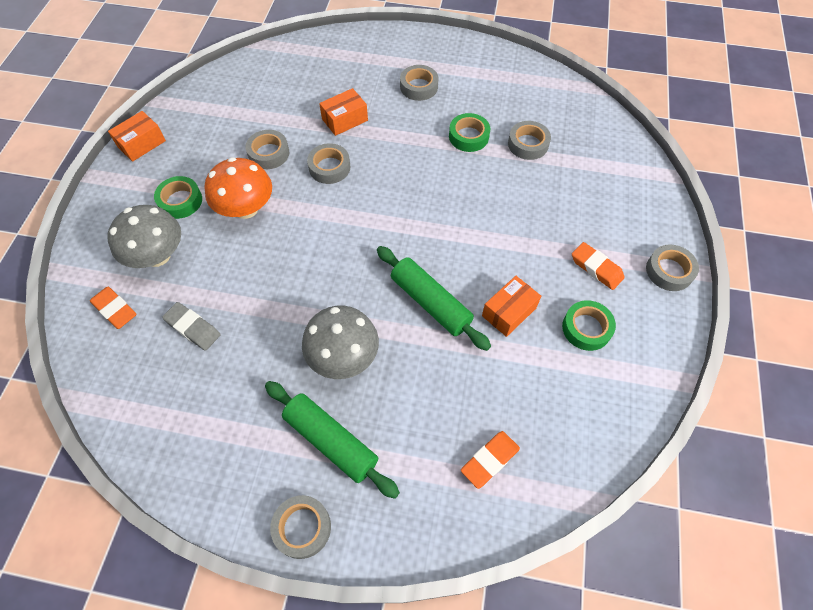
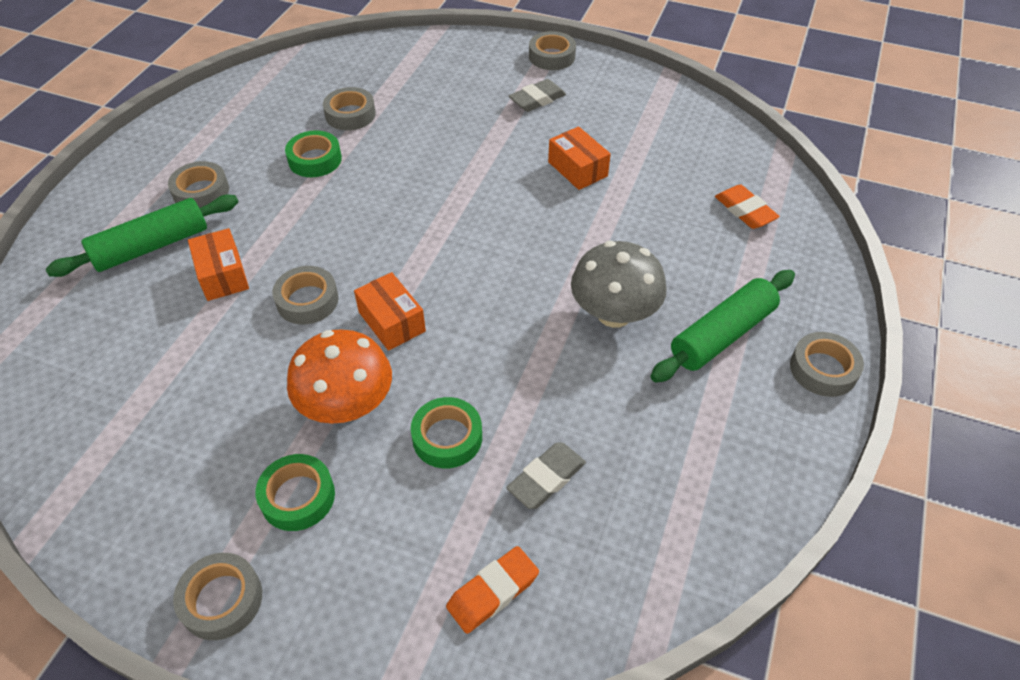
camera: 80 degrees left, 10 degrees down
grey mushroom [107,205,181,268] -> none
orange box [108,111,166,162] -> orange box moved to [354,272,426,351]
grey tape [246,130,289,169] -> grey tape moved to [173,553,262,640]
green rolling pin [377,246,491,351] -> green rolling pin moved to [46,195,238,277]
green tape [562,300,616,351] -> green tape moved to [411,397,482,468]
orange eraser [572,242,625,290] -> grey eraser [509,79,566,112]

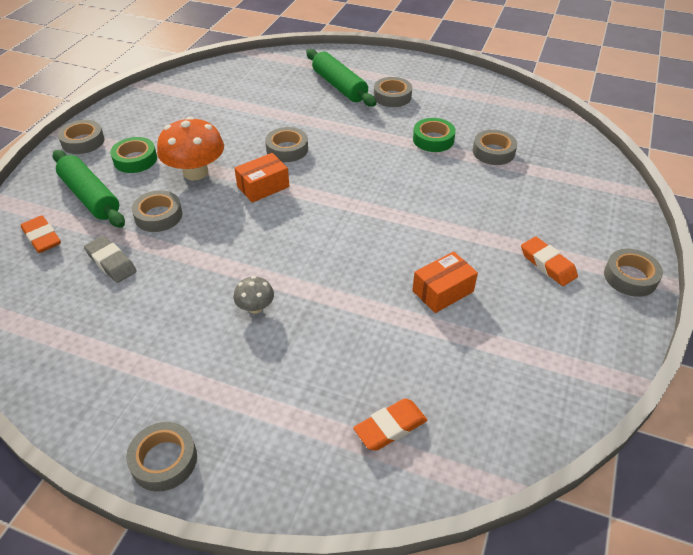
camera: 90 degrees right, 5 degrees down
orange box [188,228,249,301] -> none
green tape [411,397,482,468] -> grey tape [132,190,182,232]
grey eraser [509,79,566,112] -> orange eraser [521,237,578,286]
grey mushroom [571,241,667,328] -> grey mushroom [233,276,274,314], size x0.50
green rolling pin [650,270,795,382] -> green rolling pin moved to [53,150,125,228]

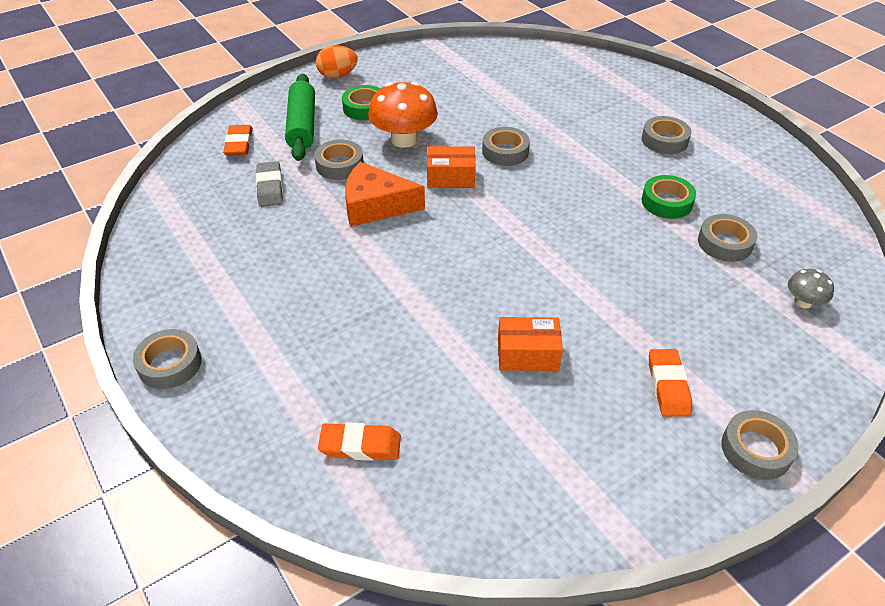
camera: 35 degrees right, 0 degrees up
grey tape [58,120,105,154] -> orange egg [316,45,358,78]
grey mushroom [233,276,274,314] -> grey mushroom moved to [788,269,834,309]
green rolling pin [306,49,377,107] -> none
none -> orange cheese [345,162,425,227]

